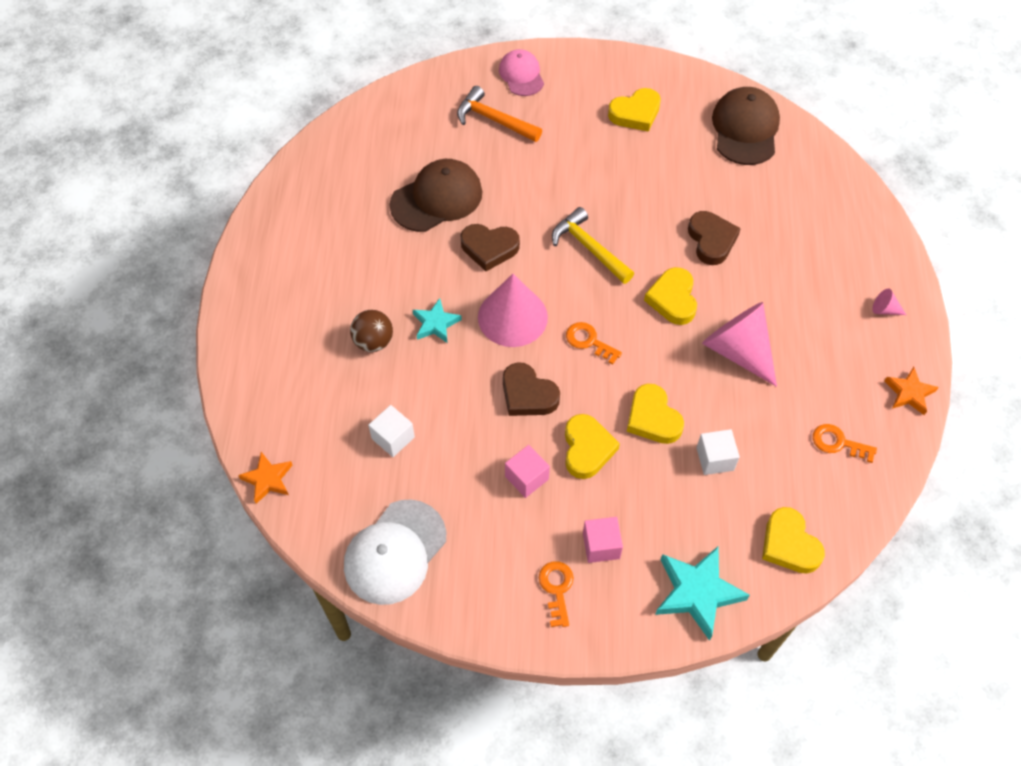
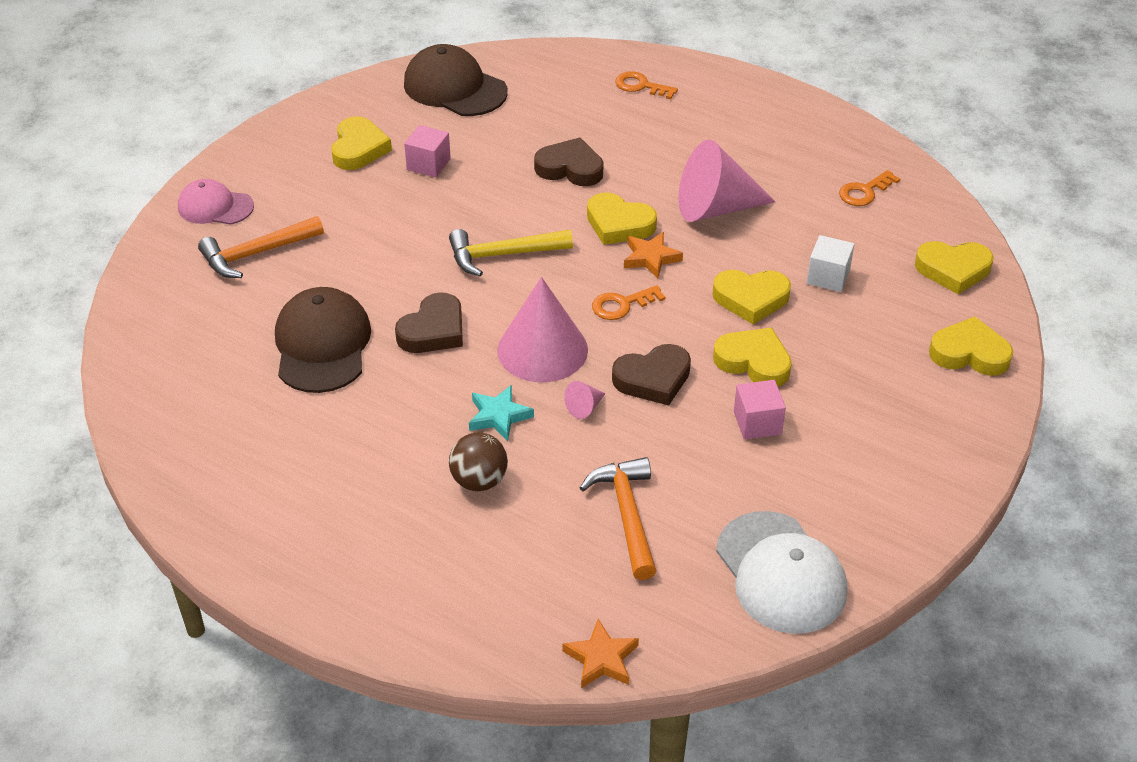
camera: 60 degrees left, 15 degrees down
white cube [368,405,415,457] -> orange hammer [580,457,656,580]
orange key [539,561,574,627] -> orange key moved to [615,71,678,99]
pink cube [583,517,623,563] -> pink cube moved to [404,125,451,177]
turquoise star [655,546,750,641] -> yellow heart [929,316,1013,376]
pink cone [872,289,906,315] -> pink cone moved to [564,381,606,419]
orange star [884,367,939,415] -> orange star moved to [624,232,683,279]

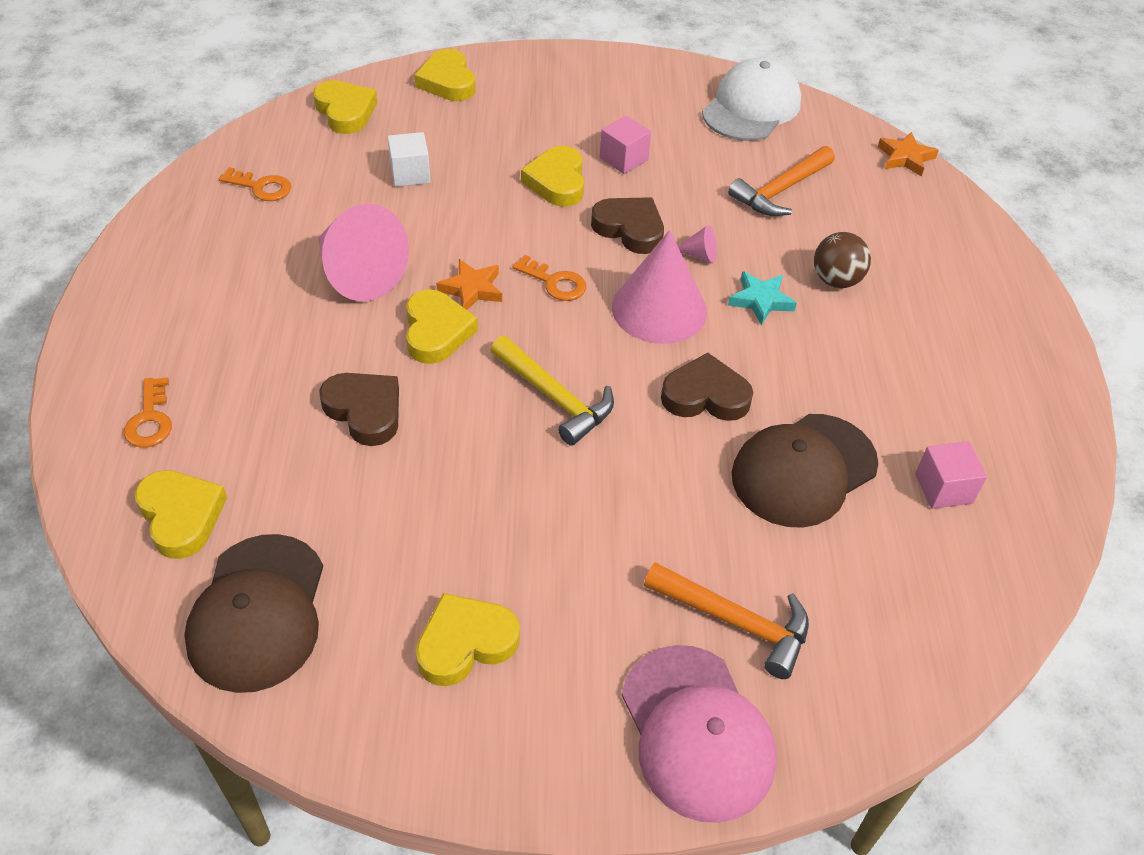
camera: 125 degrees left, 5 degrees up
pink cap [178,179,254,225] -> pink cap [622,645,777,823], size x1.58
pink cube [404,125,451,177] -> pink cube moved to [915,441,987,509]
brown heart [534,137,603,186] -> brown heart turned 150 degrees clockwise [319,373,399,446]
yellow heart [712,270,791,324] -> yellow heart moved to [135,470,227,559]

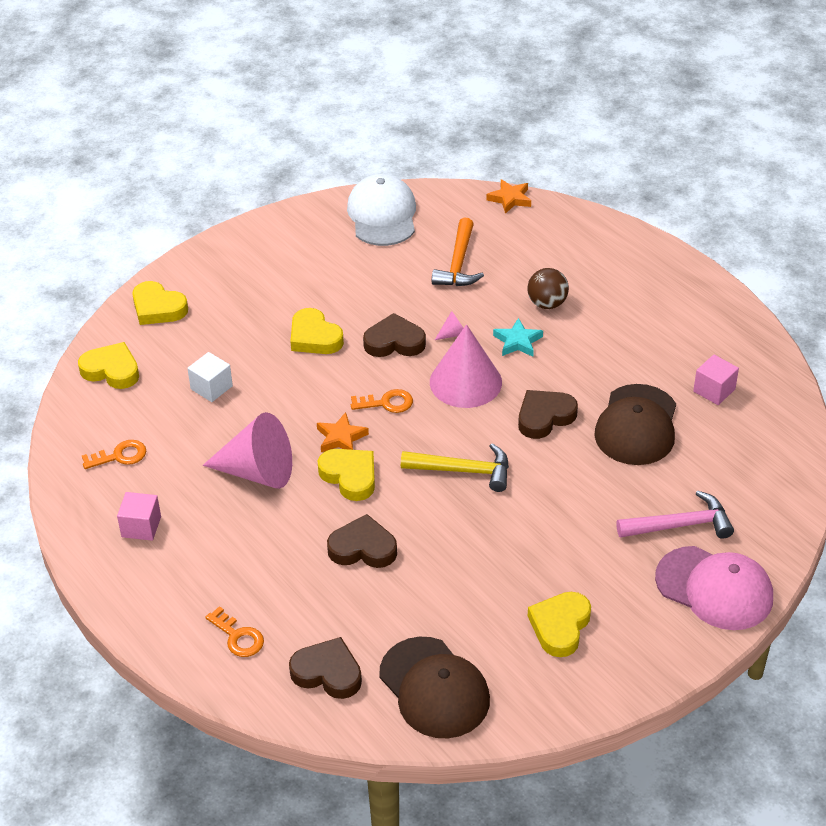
camera: 35 degrees left, 5 degrees down
yellow heart [135,470,227,559] -> brown heart [289,637,362,699]
pink cube [600,115,651,174] -> pink cube moved to [117,492,161,541]
orange hammer [644,562,809,679] -> pink hammer [617,491,734,539]

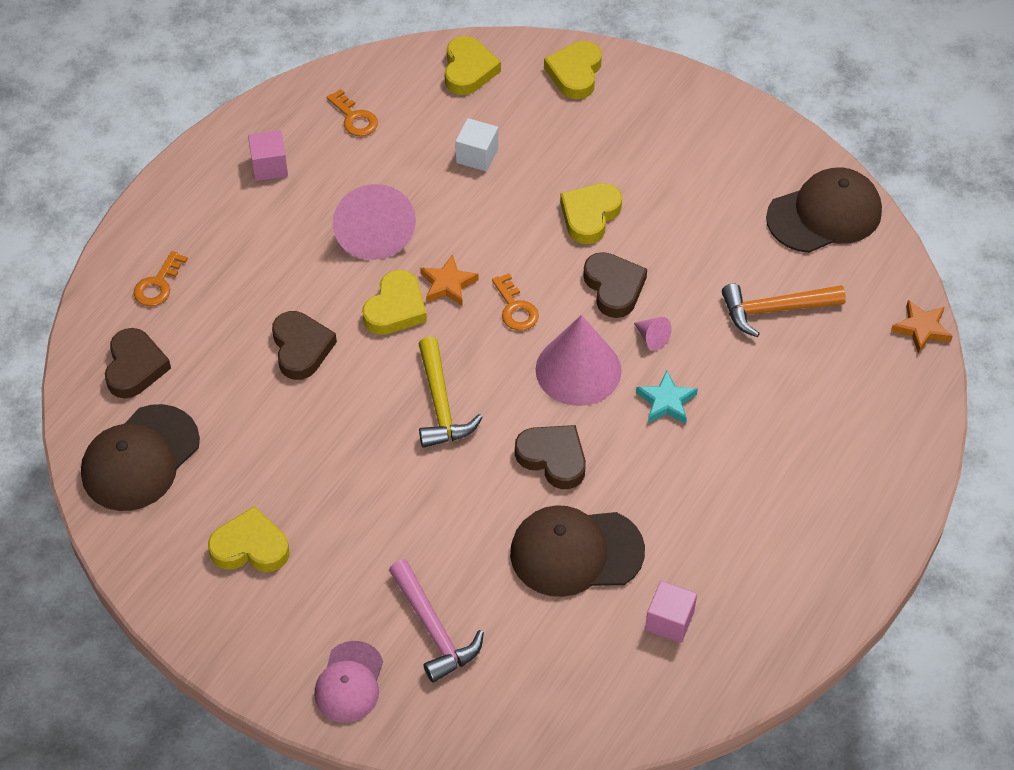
camera: 70 degrees right, 10 degrees up
white cap [347,174,416,246] -> brown cap [766,167,882,253]
brown ball [527,268,569,309] -> none
pink cap [655,546,773,630] -> pink cap [314,641,383,723], size x0.63

